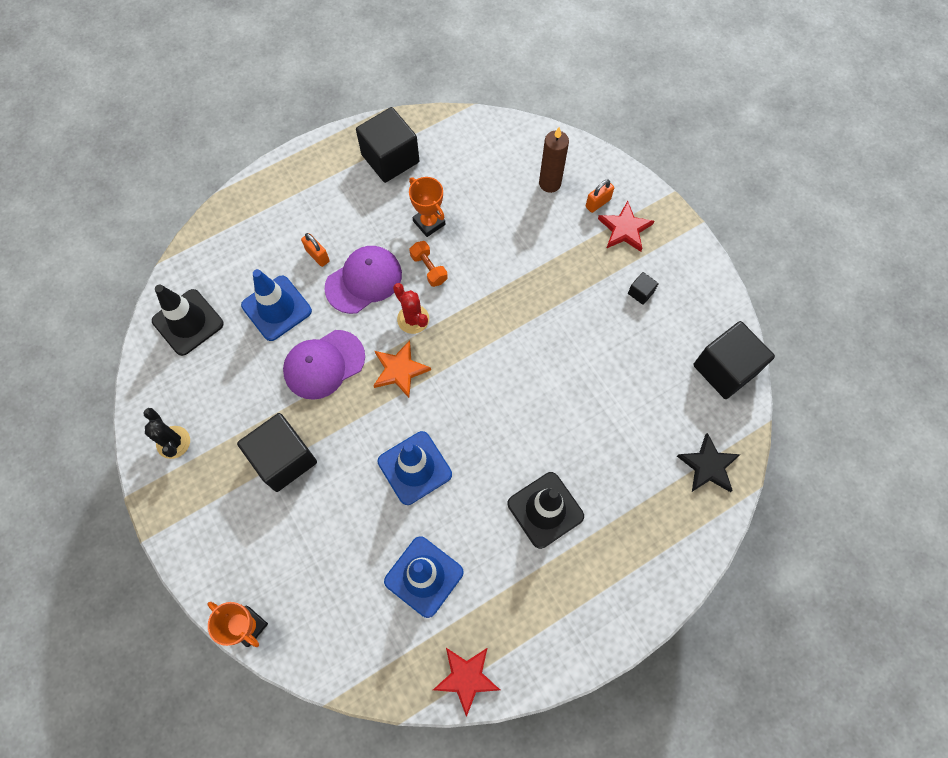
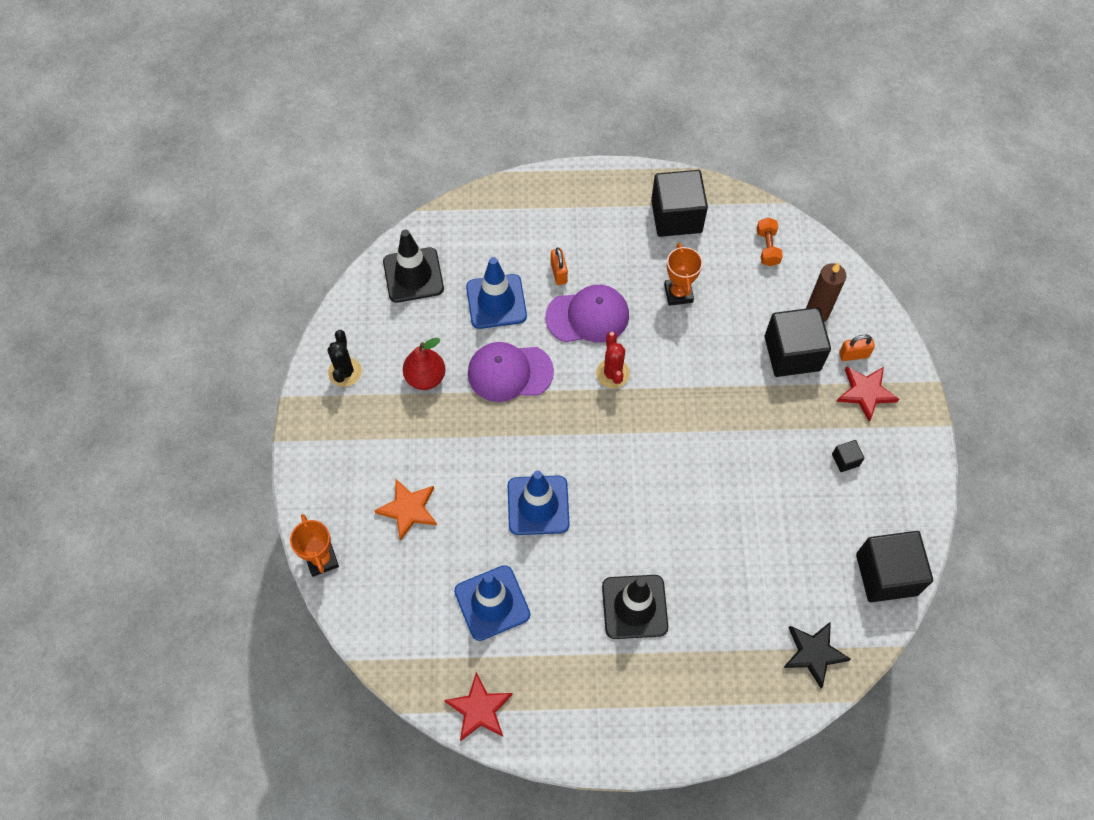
camera: 30 degrees right, 5 degrees down
black cube [237,413,317,492] -> black cube moved to [765,307,831,377]
orange star [373,340,431,398] -> orange star moved to [374,478,437,541]
orange dumbbell [409,241,448,287] -> orange dumbbell moved to [757,218,783,266]
none -> red pear [403,338,446,390]

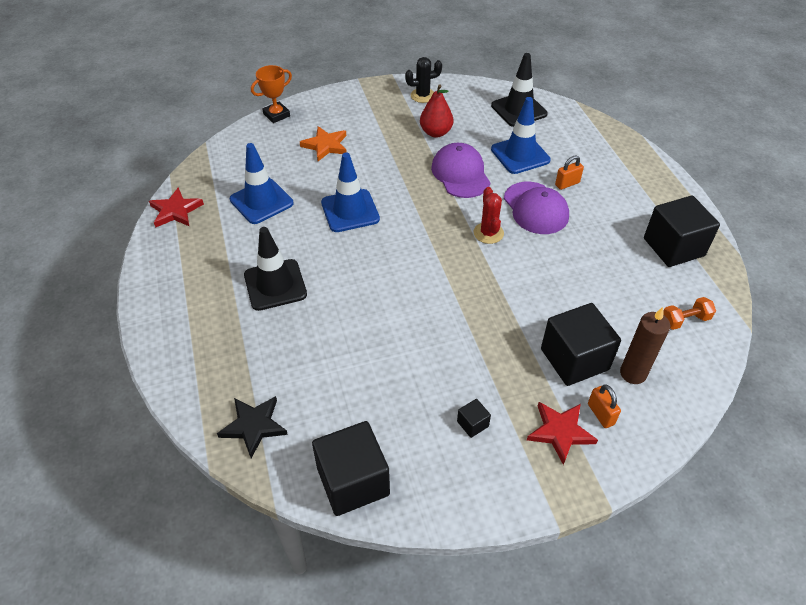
camera: 75 degrees right, 15 degrees down
red cactus [596,331,630,388] -> red cactus turned 75 degrees counterclockwise [473,187,504,244]
orange trophy [664,243,703,306] -> none

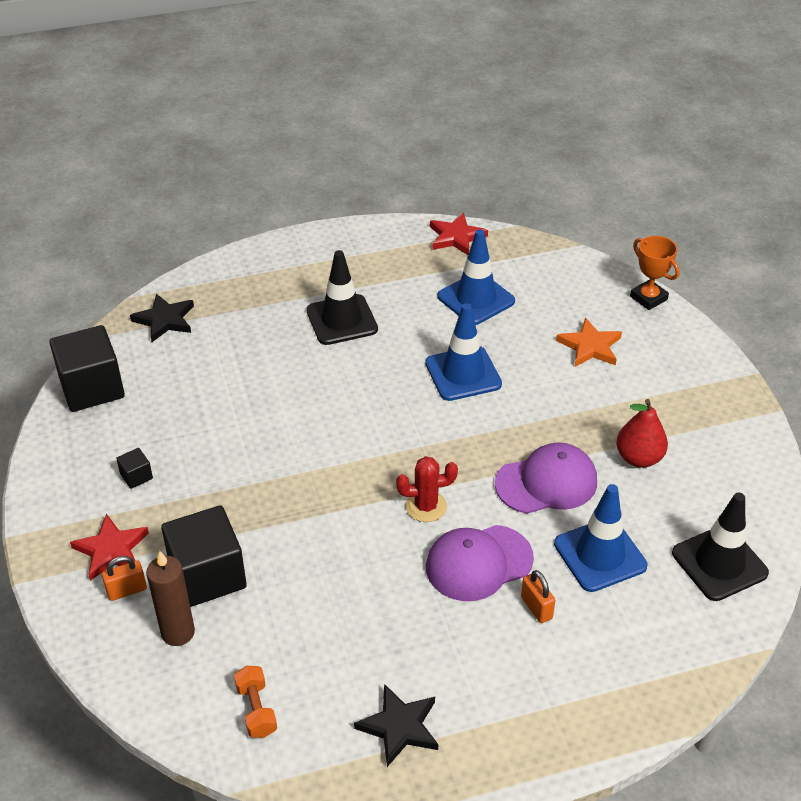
camera: 90 degrees right, 5 degrees down
black cactus [405,57,442,103] -> none
black cube [644,196,720,267] -> black star [354,684,438,767]

